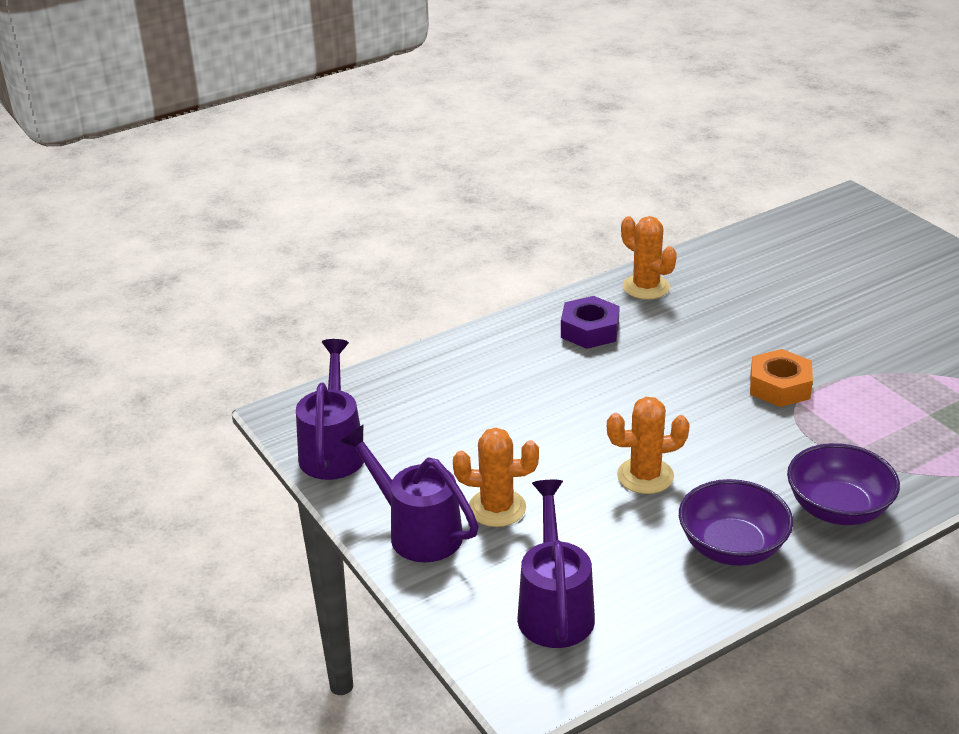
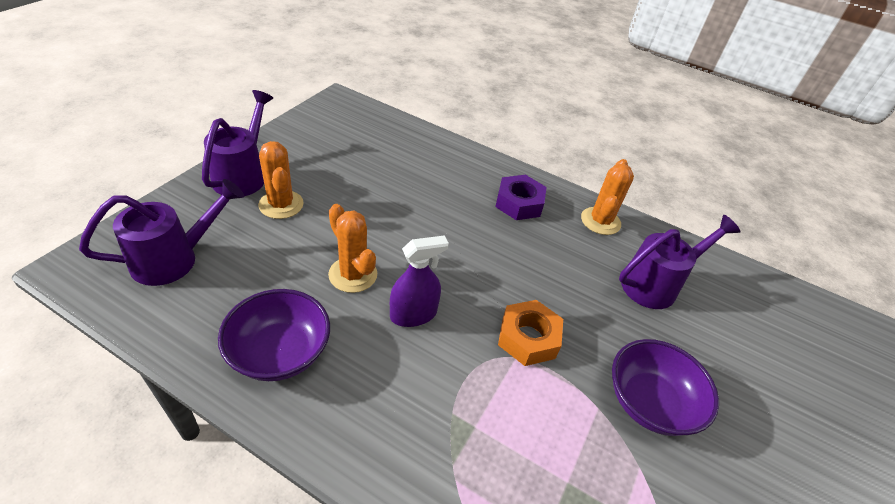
camera: 55 degrees right, 10 degrees up
purple watering can [296,339,364,480] -> purple watering can moved to [619,215,741,309]
purple bowl [787,443,900,525] -> purple bowl moved to [612,339,719,436]
none -> purple spray bottle [390,235,449,327]

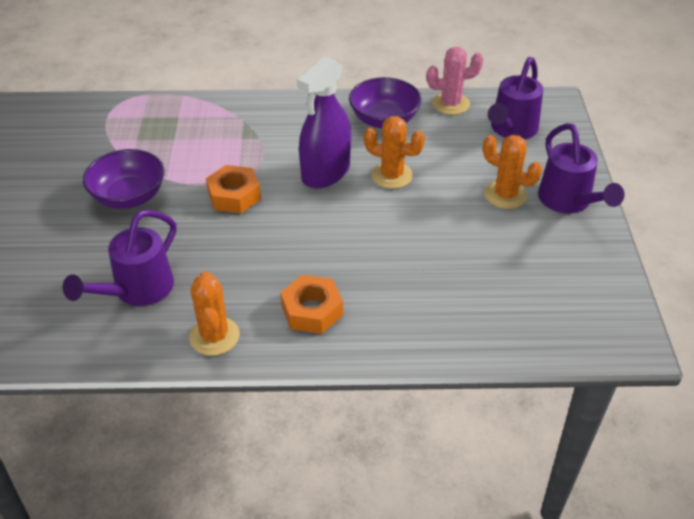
camera: 155 degrees right, 0 degrees up
purple spray bottle [390,235,449,327] -> purple spray bottle [297,56,351,189], size x1.54
purple nut [495,175,547,220] -> orange nut [280,275,343,334]
none -> pink cactus [427,47,483,115]

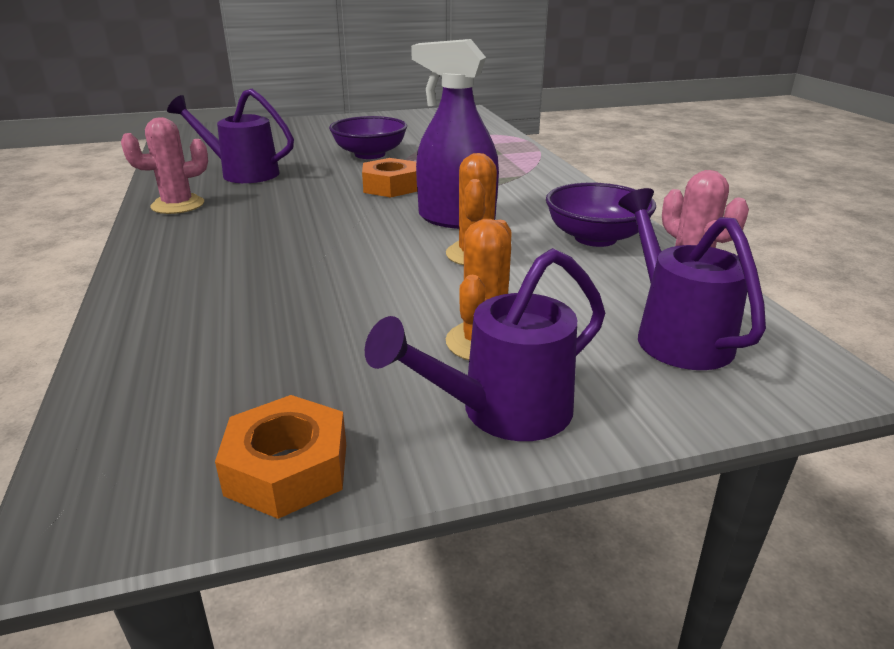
camera: 75 degrees right, 15 degrees down
orange cactus [189,271,240,356] -> pink cactus [121,117,208,214]
orange nut [280,275,343,334] -> orange nut moved to [215,395,346,519]
purple watering can [488,57,543,139] -> purple watering can turned 60 degrees clockwise [618,188,766,370]

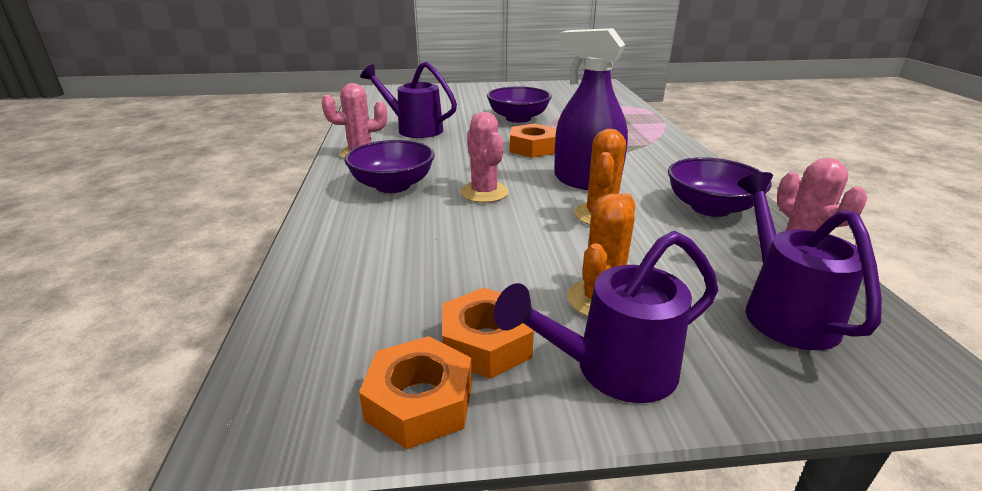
camera: 10 degrees right, 0 degrees up
none -> purple bowl [344,140,435,193]
none -> orange nut [442,288,534,379]
none -> pink cactus [460,112,509,203]

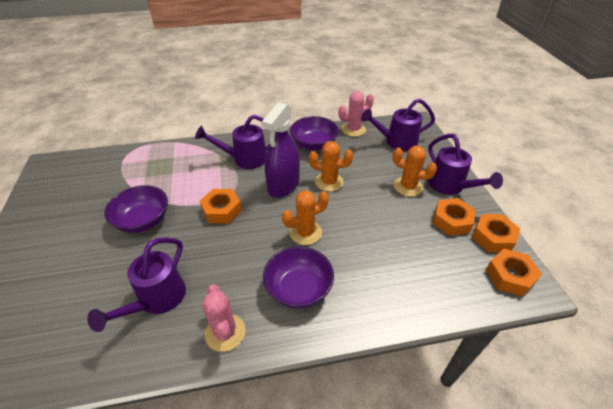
camera: 95 degrees left, 15 degrees up
pink cactus [460,112,509,203] -> orange cactus [282,191,329,245]
none -> purple watering can [195,115,270,169]
none -> orange nut [486,249,542,296]

